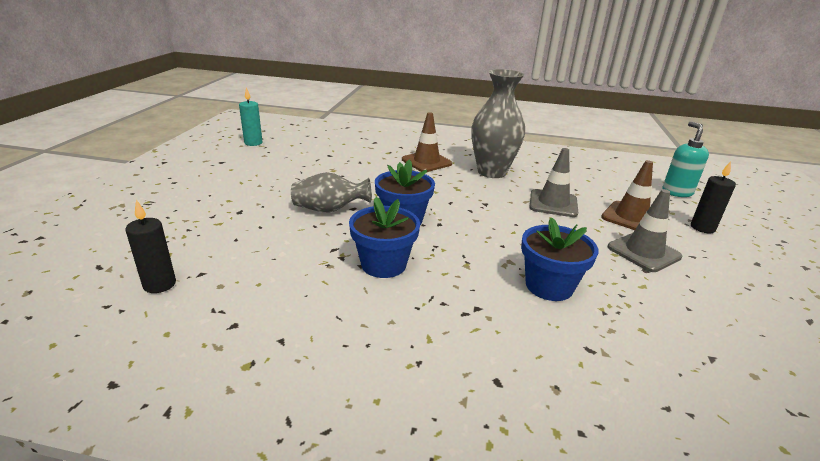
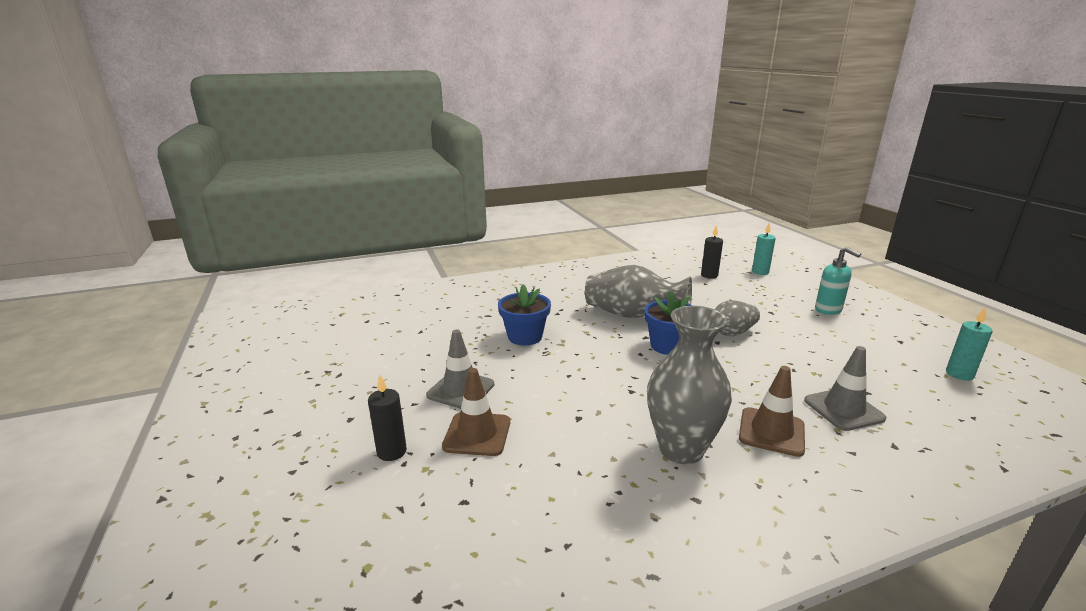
camera: 150 degrees right, 5 degrees down
blue flower pot [349,197,420,278] -> grey vase [585,265,692,318]
grey traffic cone [529,148,578,217] -> grey traffic cone moved to [804,346,887,431]
turquoise soap dispenser [662,122,709,197] -> turquoise soap dispenser moved to [815,247,861,315]
none -> turquoise candle [752,223,776,275]

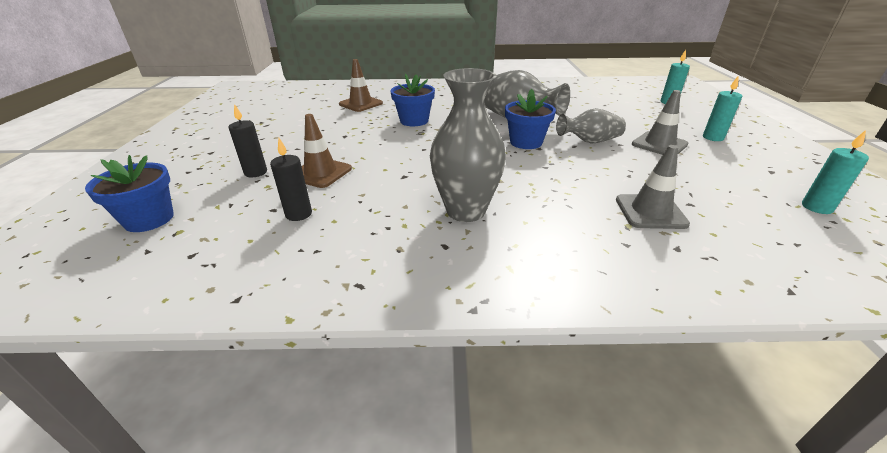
camera: 20 degrees right, 10 degrees up
grey traffic cone [426,329,494,409] -> grey traffic cone moved to [632,90,688,155]
black candle [701,225,723,279] -> black candle moved to [270,138,312,221]
brown traffic cone [739,366,805,457] -> brown traffic cone moved to [339,59,383,112]
turquoise soap dispenser [815,247,861,315] -> turquoise candle [703,76,742,141]
none -> blue flower pot [85,155,174,232]

